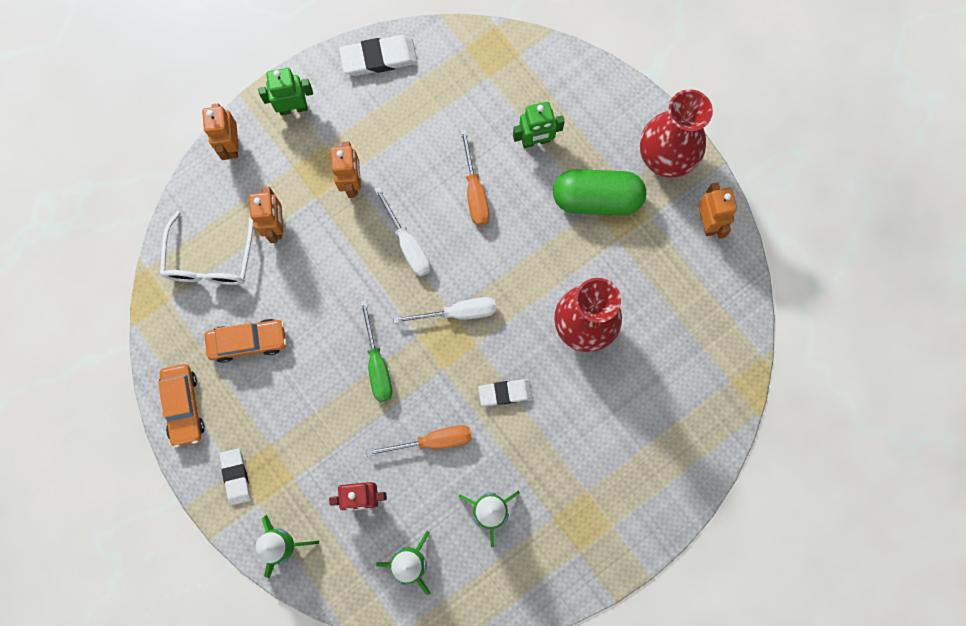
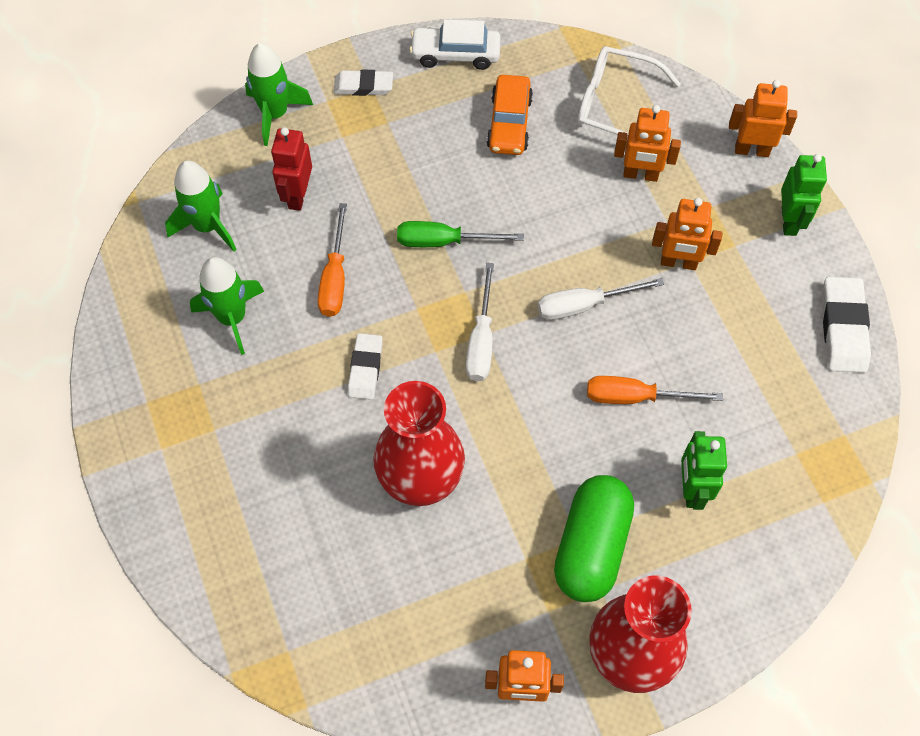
camera: 105 degrees right, 15 degrees down
orange car [158,364,205,448] -> white car [409,19,501,70]

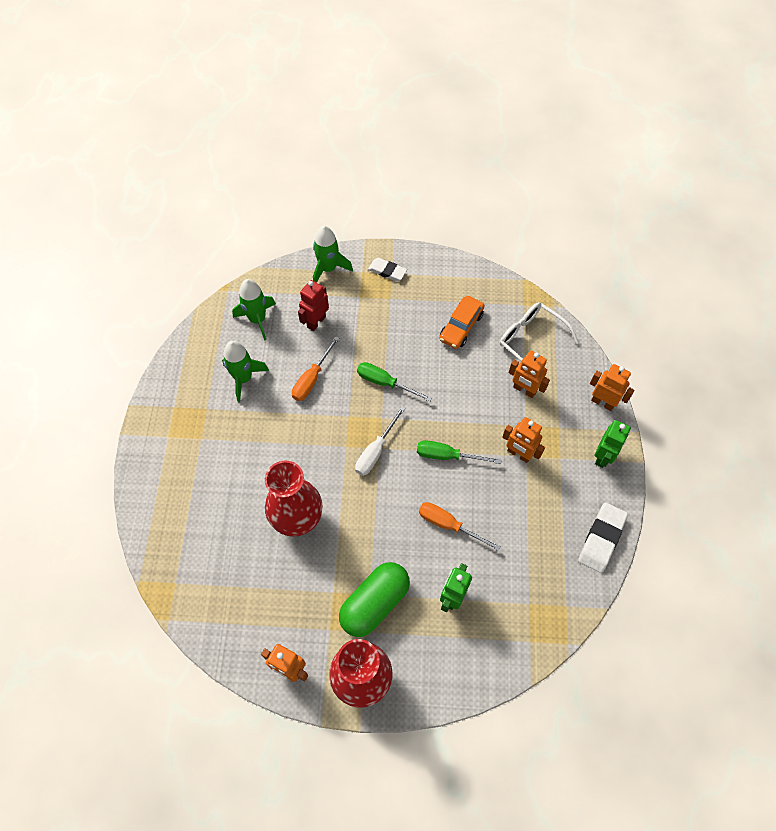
camera: 25 degrees right, 0 degrees up
white eraser [348,333,383,400] -> none
white car [409,19,501,70] -> none
white screwdriver [538,278,665,320] -> green screwdriver [417,440,502,464]

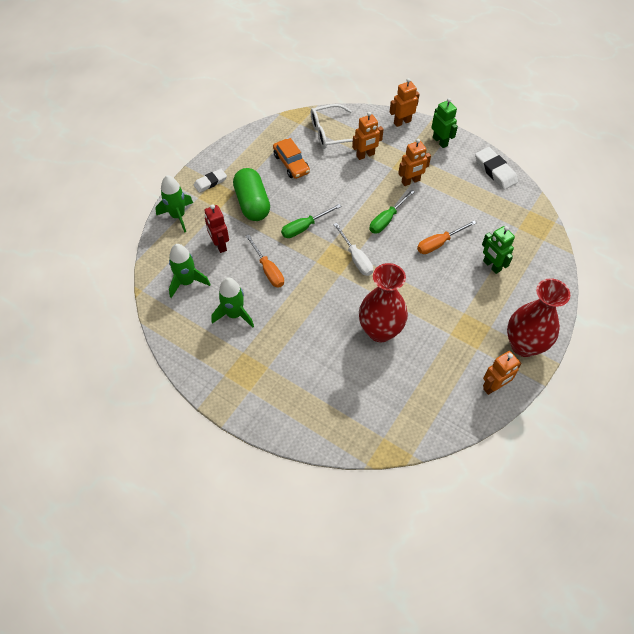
camera: 60 degrees left, 5 degrees down
green capsule [339,562,410,637] -> green capsule moved to [233,168,270,221]

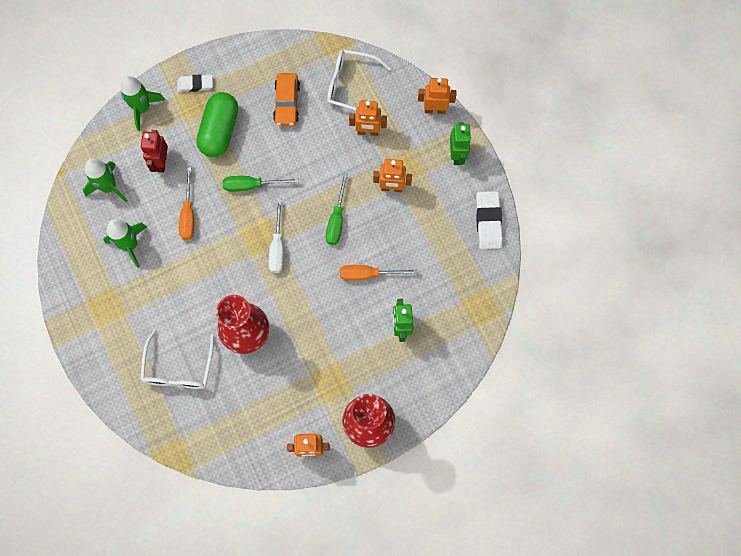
camera: 30 degrees right, 15 degrees up
green screwdriver [370,190,415,233] -> green screwdriver turned 60 degrees counterclockwise [326,173,348,245]
none -> white glasses [140,329,214,389]

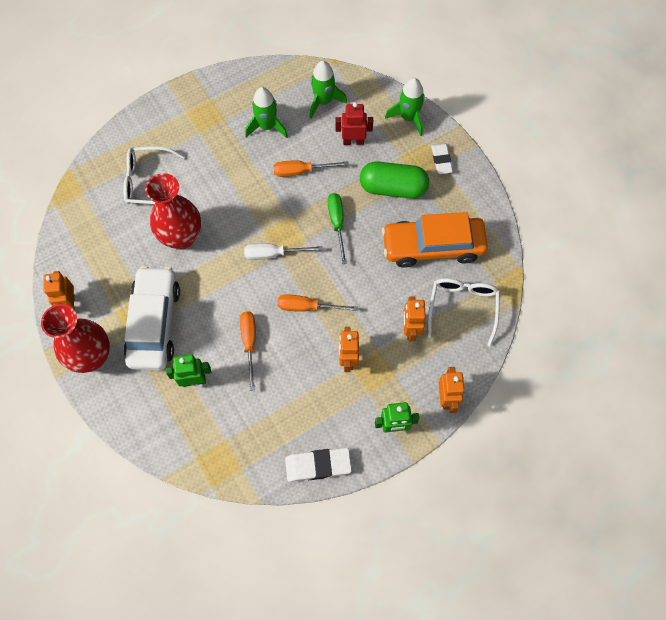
camera: 85 degrees right, 5 degrees down
orange car [273,73,300,126] -> orange car [382,212,488,268], size x1.71
green screwdriver [326,173,348,245] -> orange screwdriver [277,294,358,312]
none -> white car [123,266,180,370]

